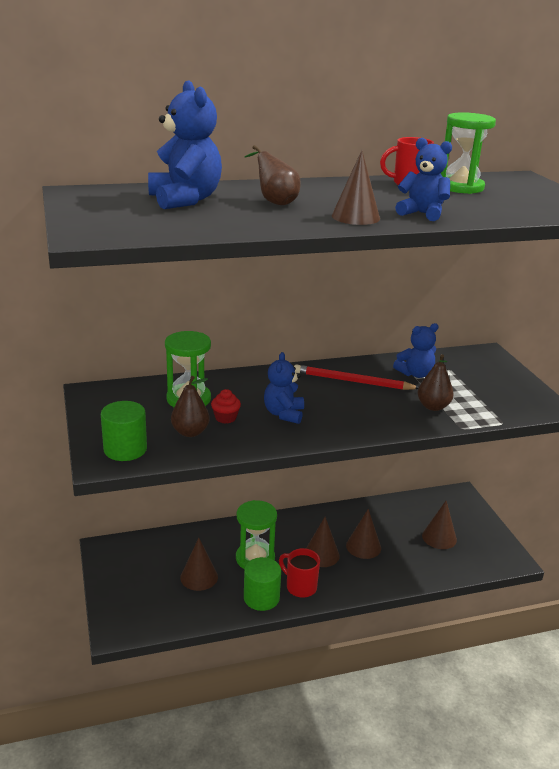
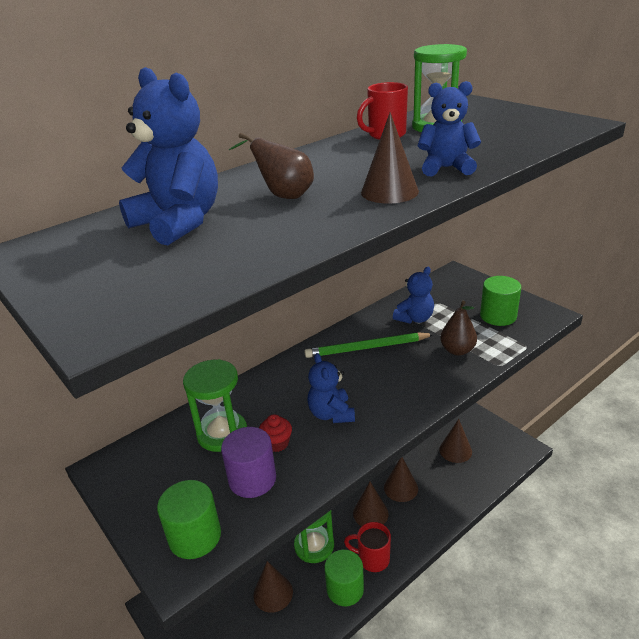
camera: 20 degrees left, 5 degrees up
brown pear [171,376,210,437] -> purple cylinder [221,427,276,498]
red pencil [294,364,419,390] -> green pencil [304,332,434,358]
none -> green cylinder [480,276,521,326]

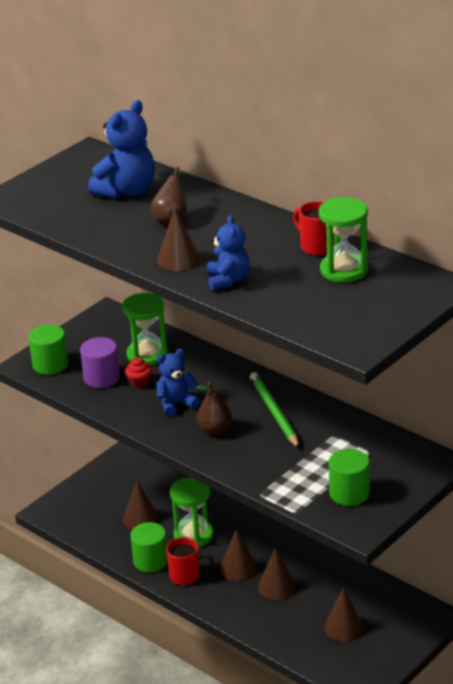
camera: 80 degrees right, 0 degrees up
blue teddy bear [393,267,434,324] -> none
brown pear [440,301,477,356] -> brown pear moved to [196,382,232,435]

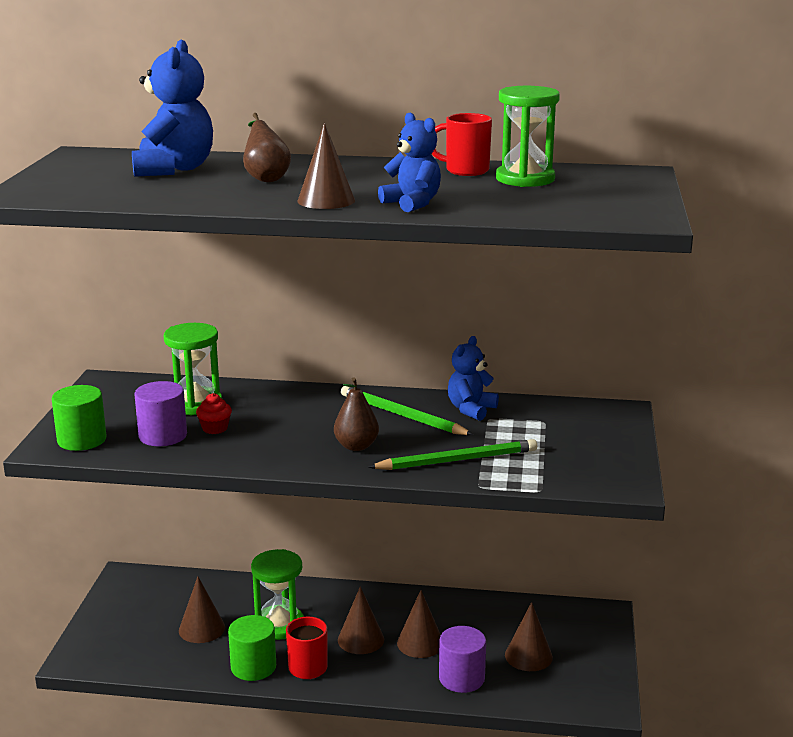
camera: 35 degrees left, 10 degrees down
blue teddy bear [156,349,200,416] -> blue teddy bear moved to [448,336,499,421]
green cylinder [329,449,370,506] -> none
none -> green pencil [368,439,537,470]
none -> purple cylinder [439,626,486,693]

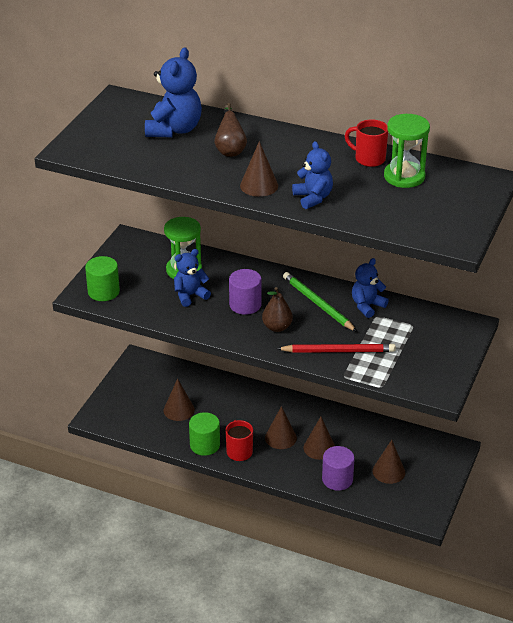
camera: 15 degrees right, 15 degrees up
purple cylinder [134,381,187,446] -> purple cylinder moved to [229,269,262,315]
red cupcake [196,393,232,434] -> blue teddy bear [174,249,211,307]
green hourglass [251,549,304,640] -> none
green pencil [368,439,537,470] -> red pencil [277,344,396,353]

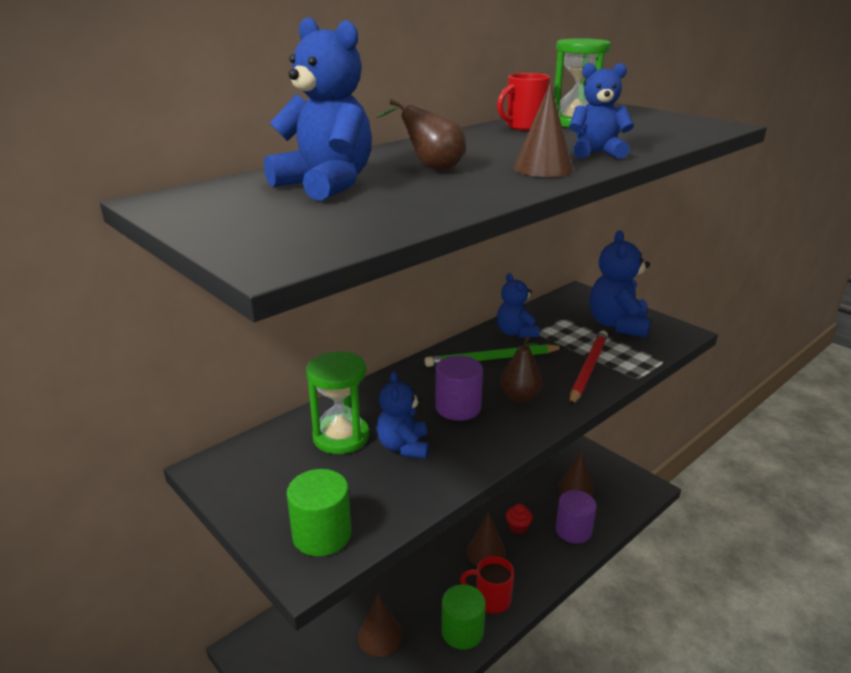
camera: 65 degrees left, 10 degrees down
brown cone [304,417,335,460] -> red cupcake [506,504,533,534]
none -> blue teddy bear [590,230,651,338]

